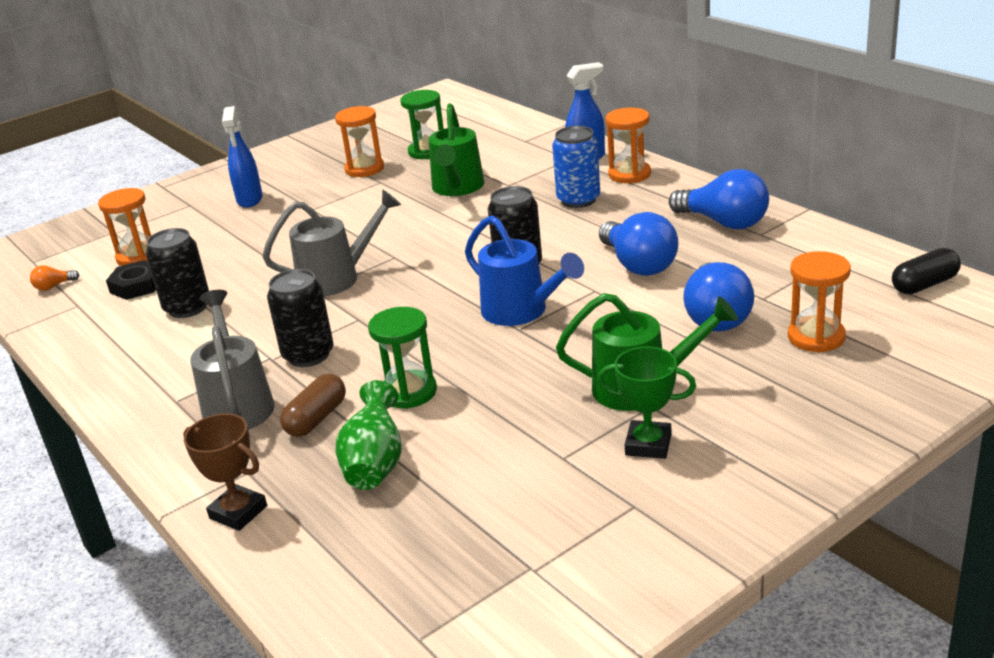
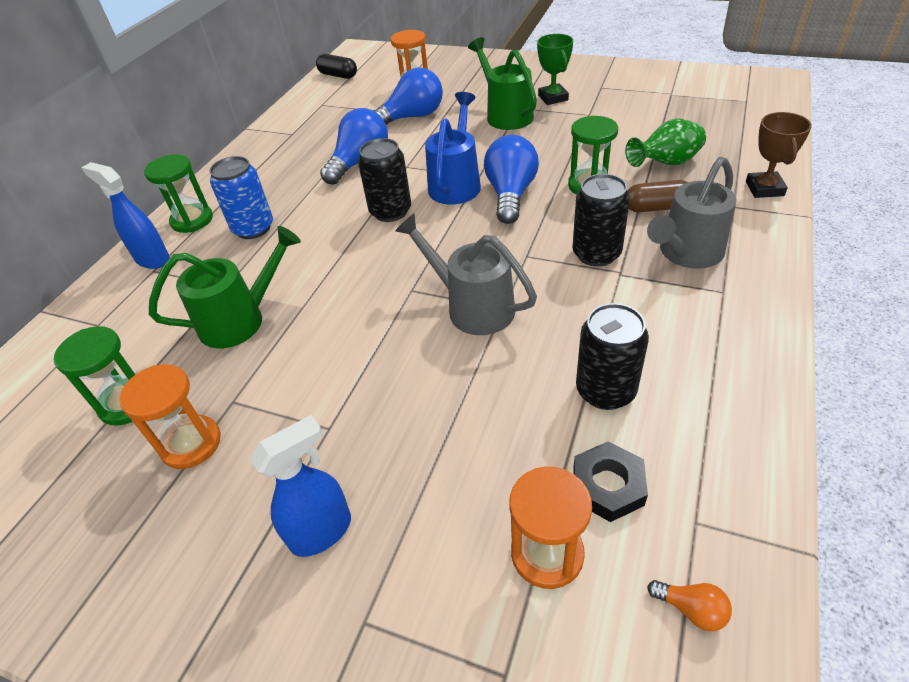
camera: 120 degrees left, 15 degrees up
orange hourglass [606,108,651,183] -> green hourglass [144,154,213,233]
blue light bulb [669,169,769,230] -> blue light bulb moved to [484,135,539,224]

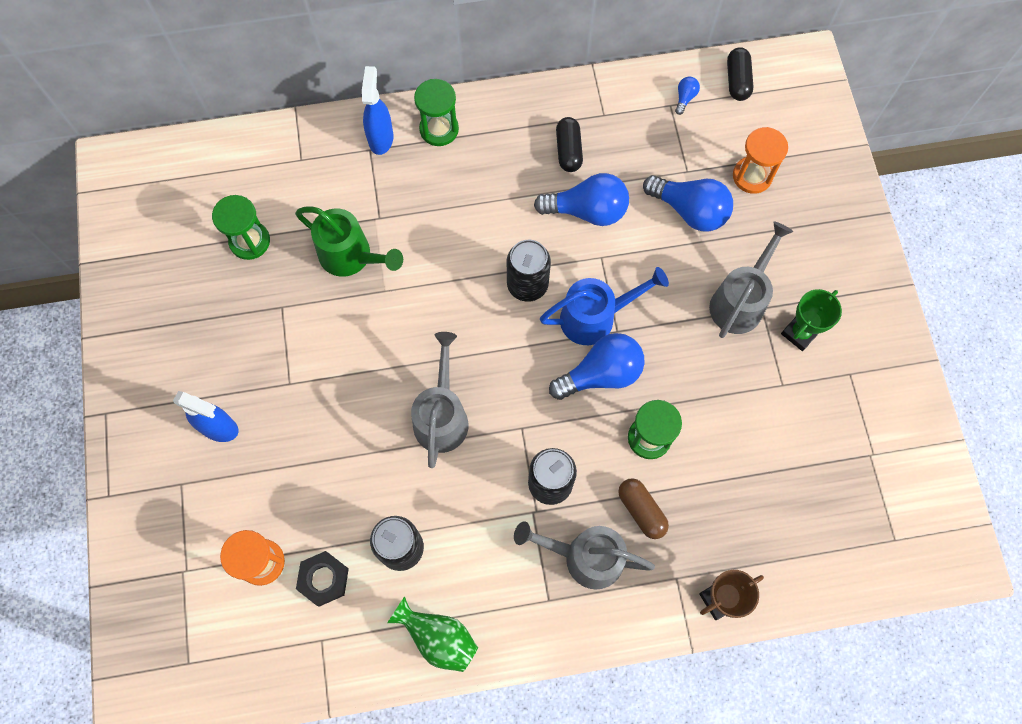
camera: 55 degrees right, 25 degrees up
orange hourglass [119,364,221,469] -> none
blue can [210,156,273,239] -> none
green watering can [468,37,537,130] -> grey watering can [709,221,793,338]
green vase [625,119,706,167] -> green vase moved to [387,596,478,672]
orange light bulb [647,580,732,631] -> none
none -> black capsule [556,117,583,172]
none -> blue light bulb [675,76,700,115]

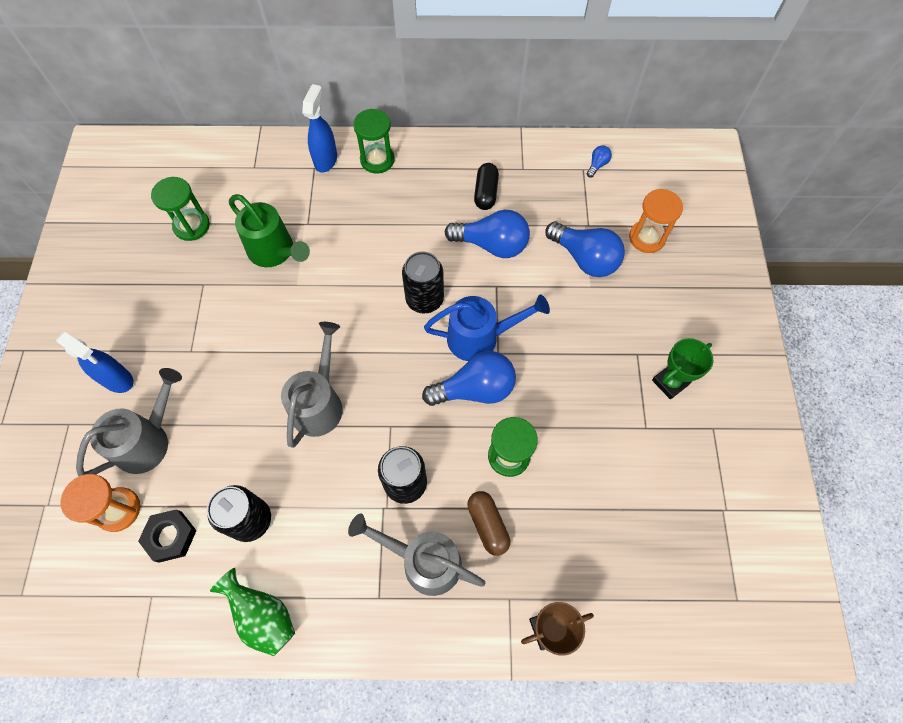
camera: 10 degrees right, 5 degrees down
grey watering can [709,221,793,338] -> grey watering can moved to [76,368,182,476]
black capsule [727,47,753,101] -> none

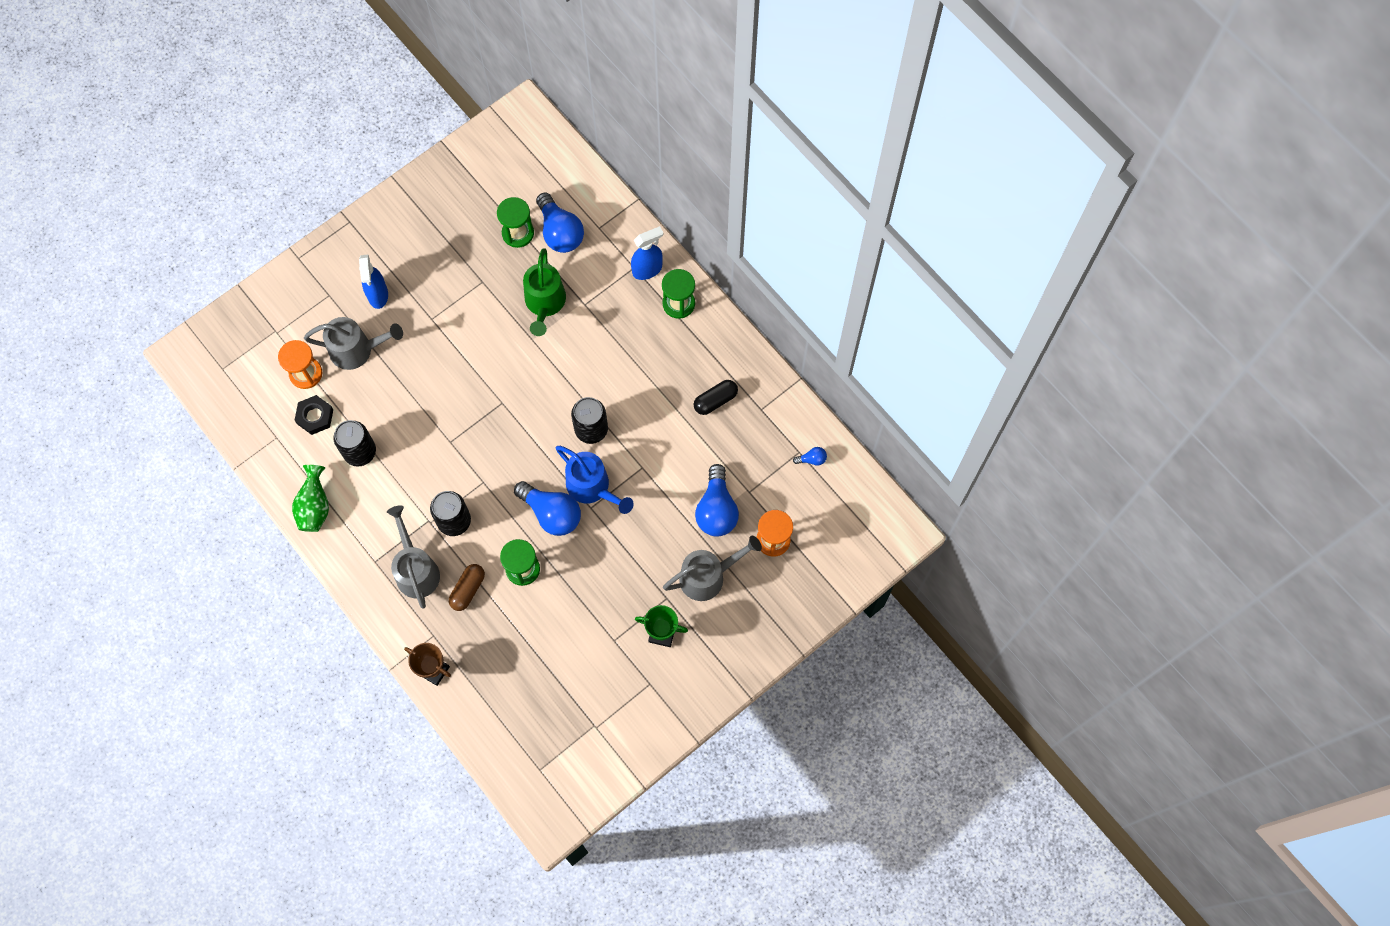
camera: 50 degrees right, 5 degrees up
grey watering can [281,322,343,448] -> grey watering can moved to [663,536,762,601]
blue light bulb [445,210,530,258] -> blue light bulb moved to [536,192,584,253]

